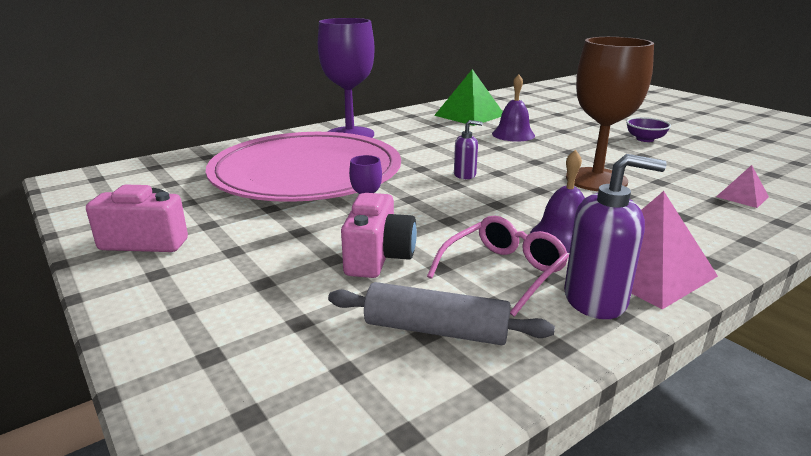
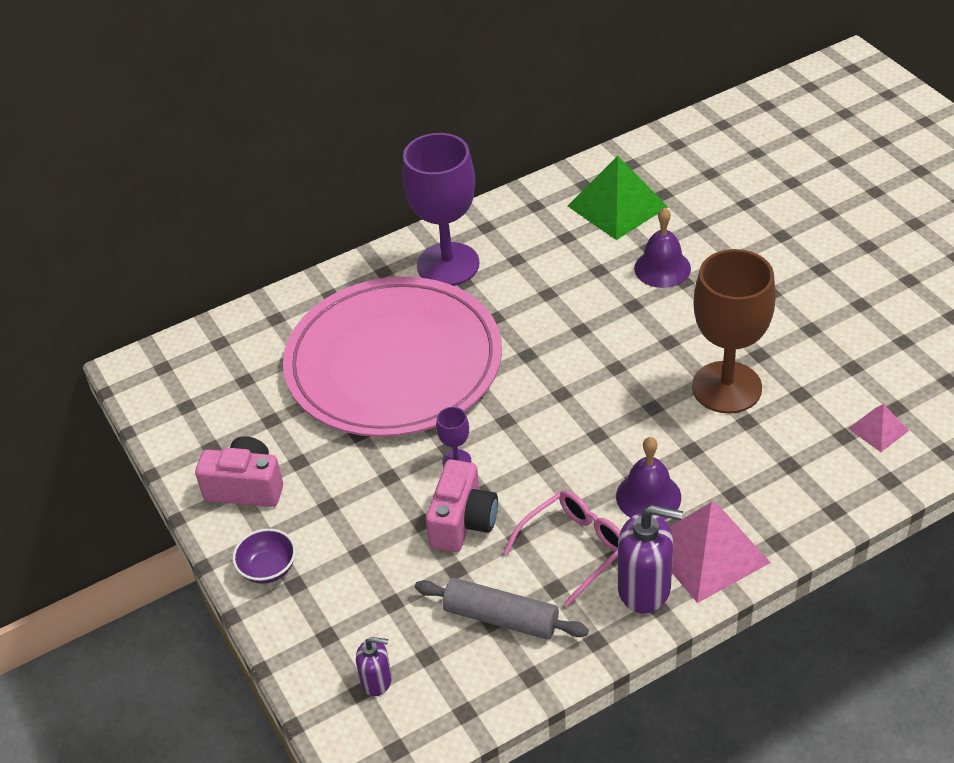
camera: 10 degrees right, 20 degrees up
purple soap dispenser [454,120,483,179] -> purple soap dispenser moved to [356,637,392,697]
purple bowl [626,117,671,142] -> purple bowl moved to [232,528,296,584]

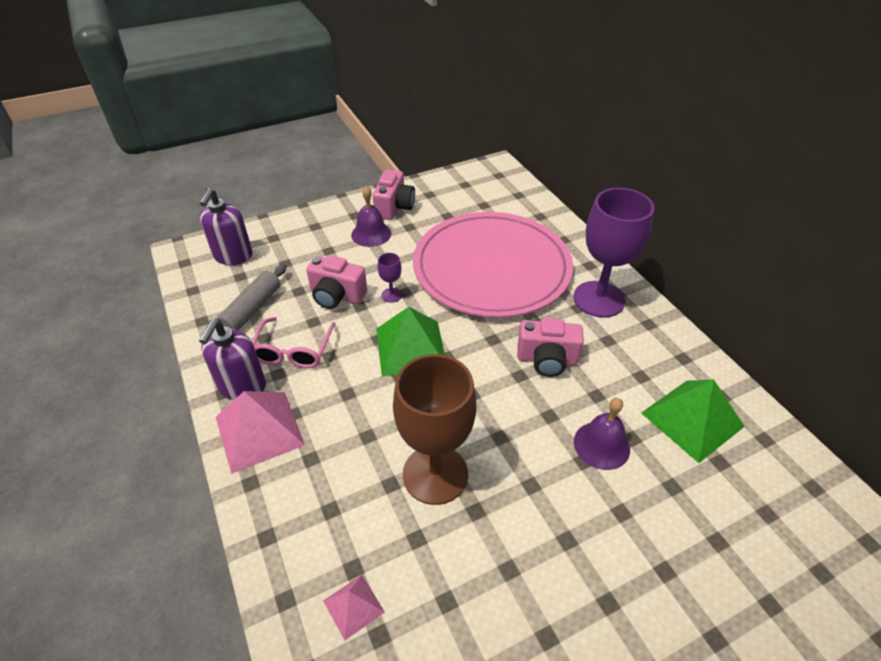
camera: 90 degrees right, 0 degrees up
purple bowl [232,528,296,584] -> none
purple soap dispenser [356,637,392,697] -> purple soap dispenser [199,188,252,265], size x1.77
pink glasses [503,490,620,607] -> pink glasses turned 45 degrees clockwise [252,317,335,368]
purple bell [616,437,681,520] -> purple bell moved to [351,186,391,247]
none -> green pyramid [376,307,445,377]
none -> pink camera [517,318,584,377]

